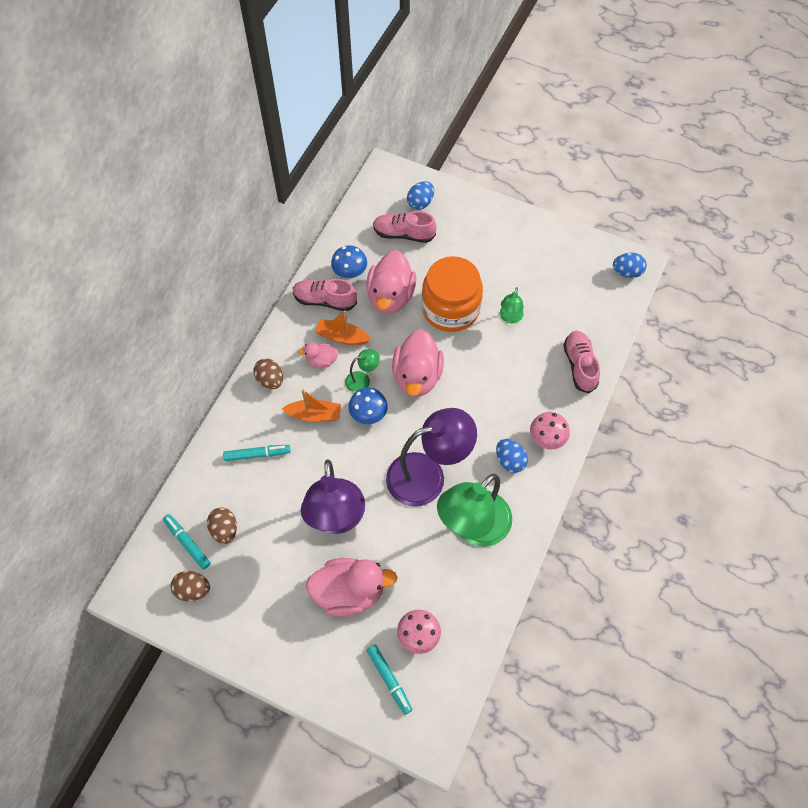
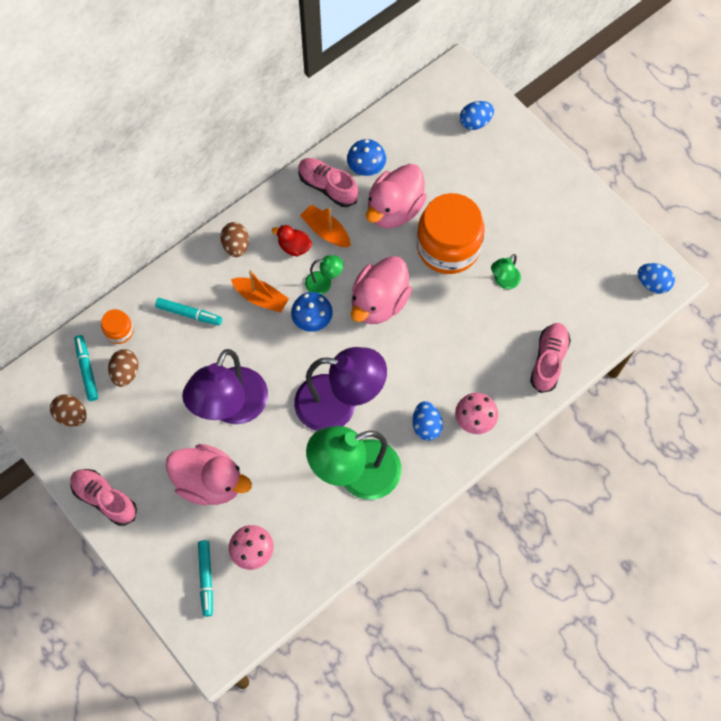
camera: 25 degrees right, 5 degrees up
pink duck [298,342,338,368] -> red duck [272,225,312,256]
pink shoe [373,211,436,243] -> pink shoe moved to [70,469,137,526]
none -> orange jar [101,309,134,344]

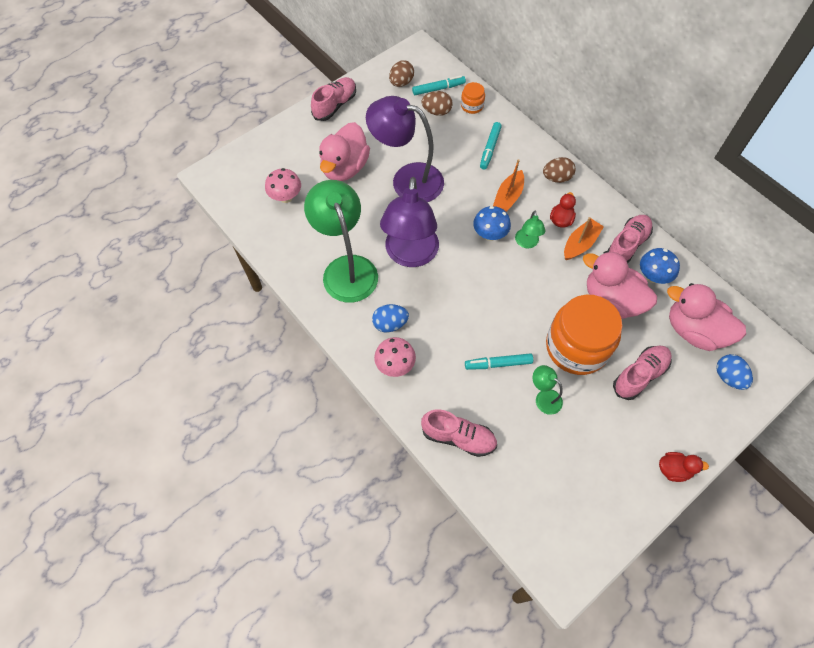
camera: 90 degrees right, 5 degrees down
turquoise marker [198,540,213,617] -> turquoise marker moved to [465,353,533,370]
pink duck [351,256,412,324] -> pink duck moved to [667,283,746,351]
blue egg [638,263,675,294] -> none
none -> pink shoe [613,345,672,400]
none -> red duck [659,452,709,482]

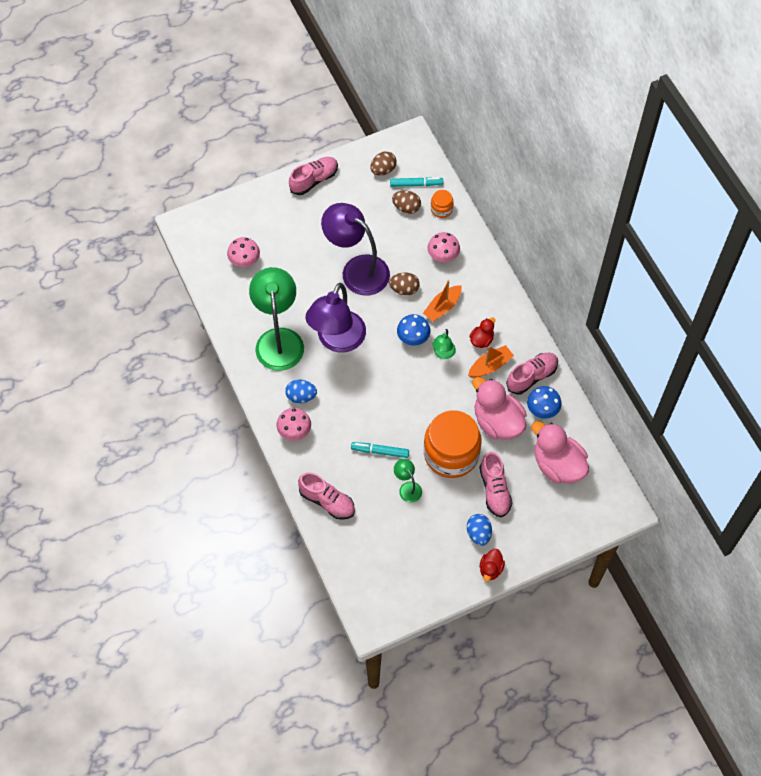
camera: 15 degrees right, 0 degrees up
pink duck [319,122,370,181] -> none
turquoise marker [480,122,502,170] -> pink mushroom [428,232,460,262]
brown egg [543,157,576,183] -> brown egg moved to [389,272,420,295]
pink shoe [613,345,672,400] -> pink shoe turned 105 degrees clockwise [479,452,513,518]
red duck [659,452,709,482] -> red duck turned 90 degrees clockwise [480,549,505,582]
blue egg [716,354,753,390] -> blue egg moved to [467,514,492,546]

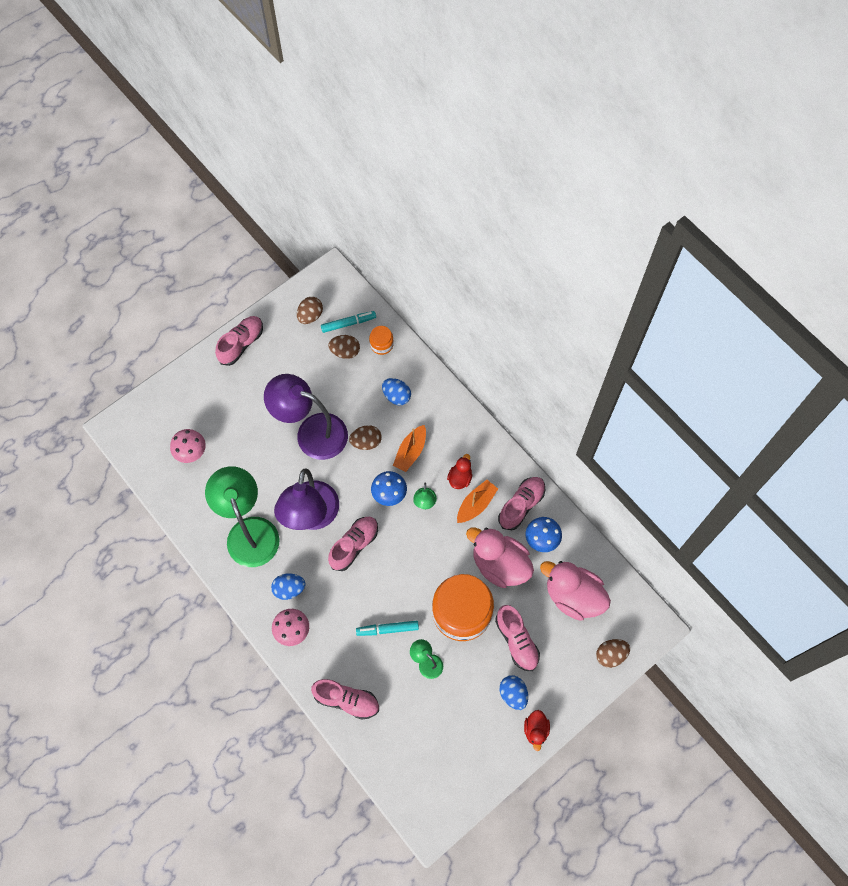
camera: 15 degrees left, 5 degrees up
pink mushroom [428,232,460,262] -> blue egg [382,378,411,406]
none -> pink shoe [328,517,378,571]
none -> brown egg [596,639,630,668]

